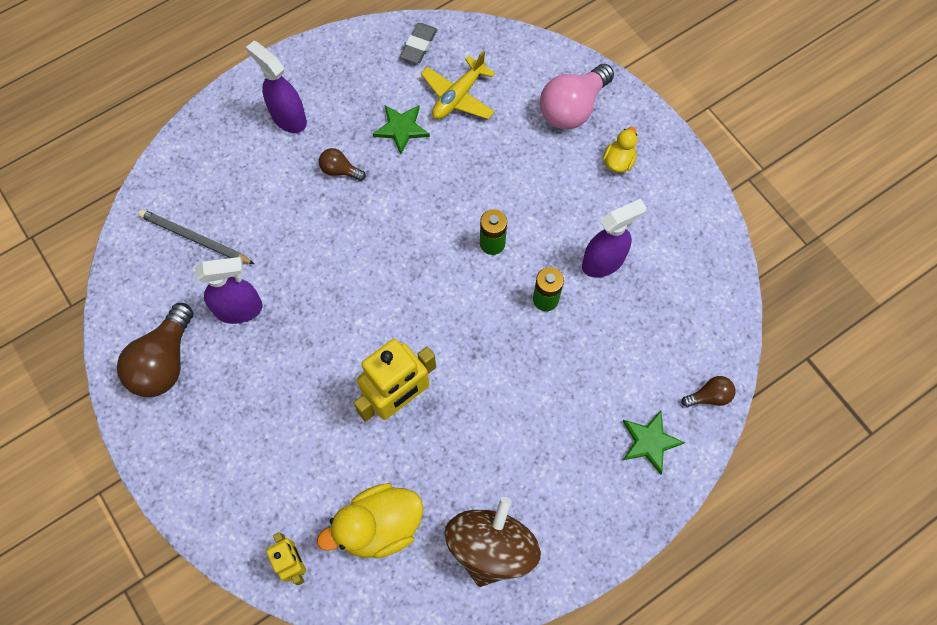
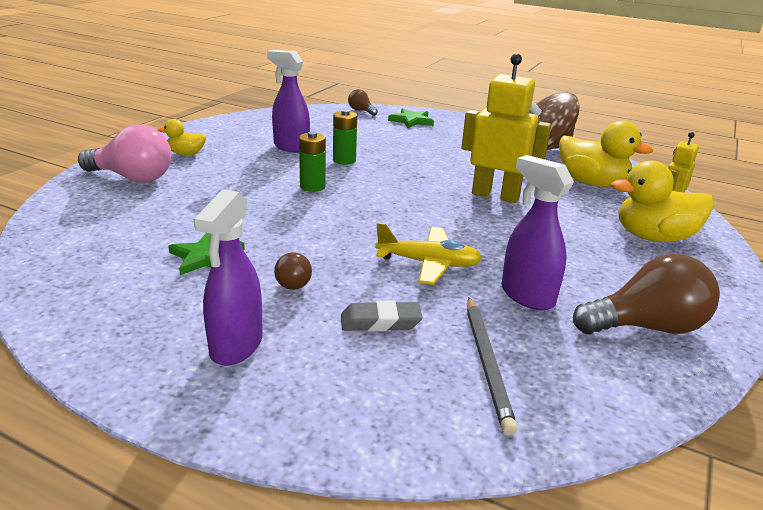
camera: 120 degrees left, 40 degrees down
grey eraser [400,23,438,63] -> grey eraser moved to [341,301,423,332]
yellow plane [421,51,495,119] -> yellow plane moved to [375,222,482,285]
none -> yellow duck [611,161,714,242]

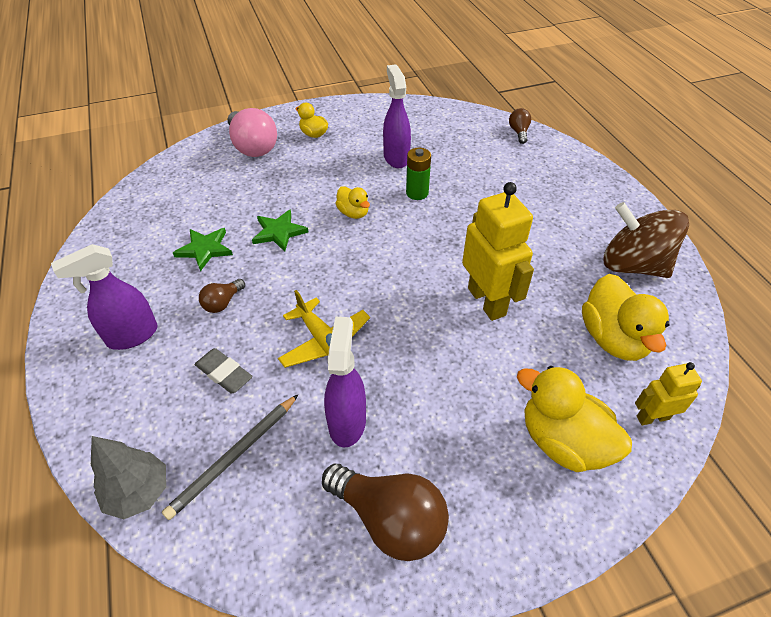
camera: 45 degrees right, 20 degrees up
green battery [299,131,326,192] -> yellow duck [335,186,370,219]
green star [388,108,434,128] -> green star moved to [252,209,309,252]
none -> grey tree [91,436,166,519]

